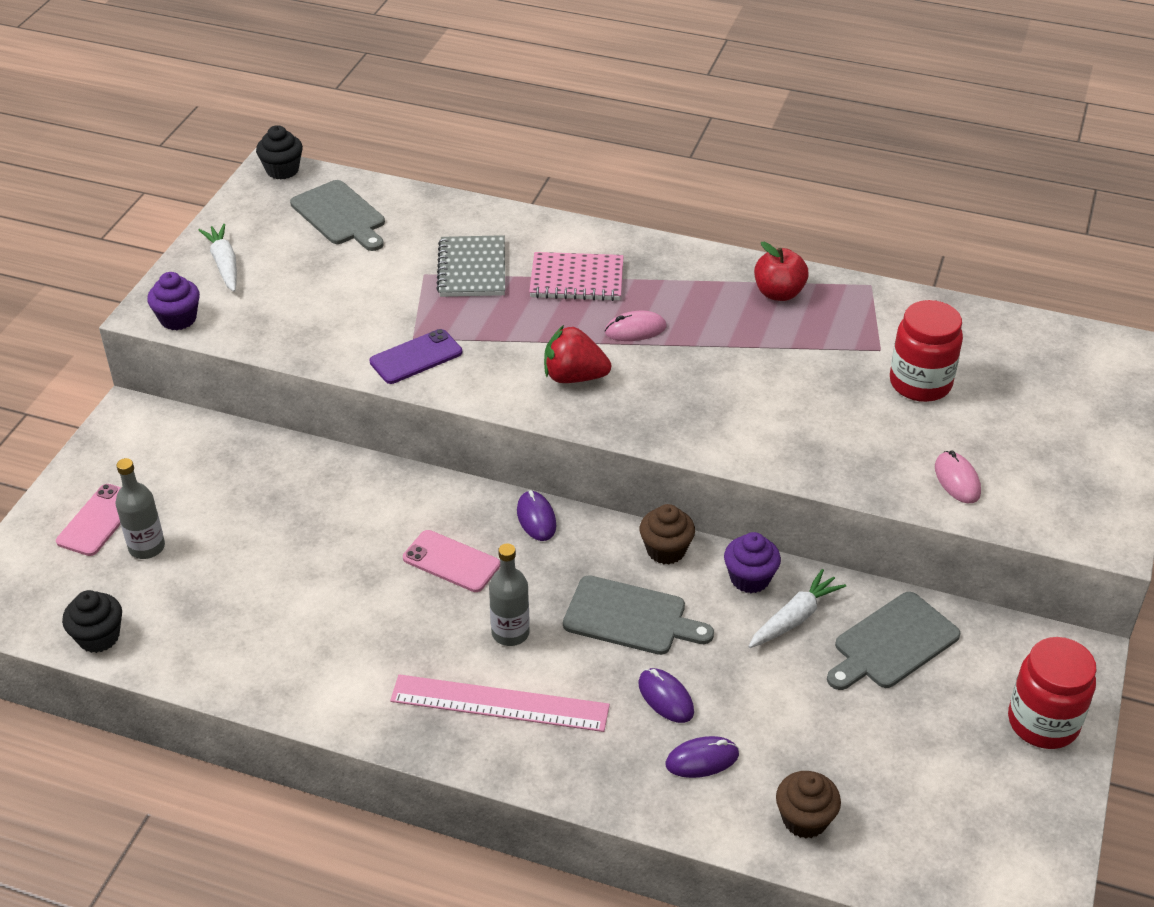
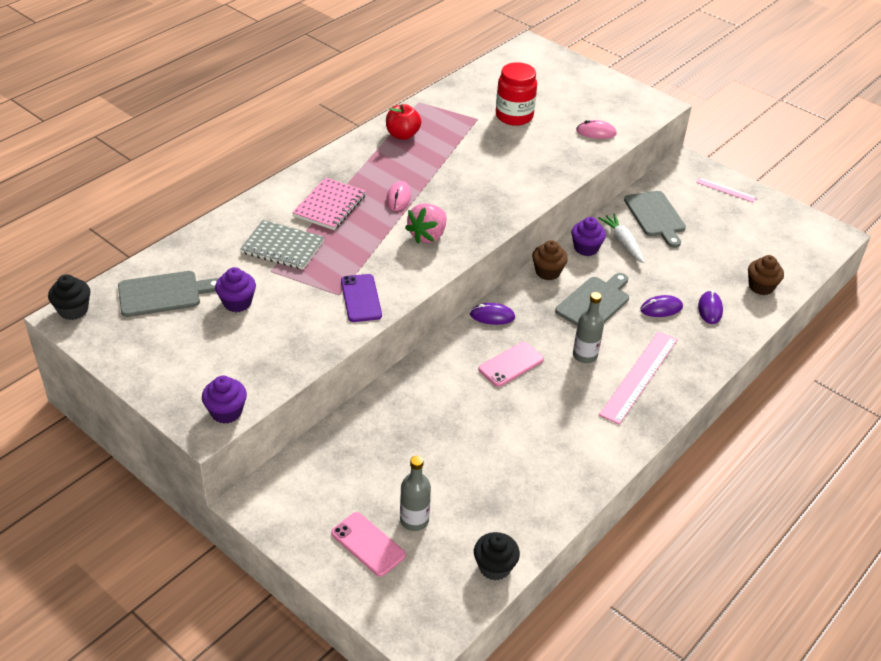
camera: 70 degrees left, 0 degrees up
white carrot [199,224,237,292] -> none
red strawberry [544,325,611,383] -> pink strawberry [405,203,446,244]
red jar [1008,637,1097,749] -> pink ruler [696,177,756,202]
none -> purple cupcake [215,267,256,312]

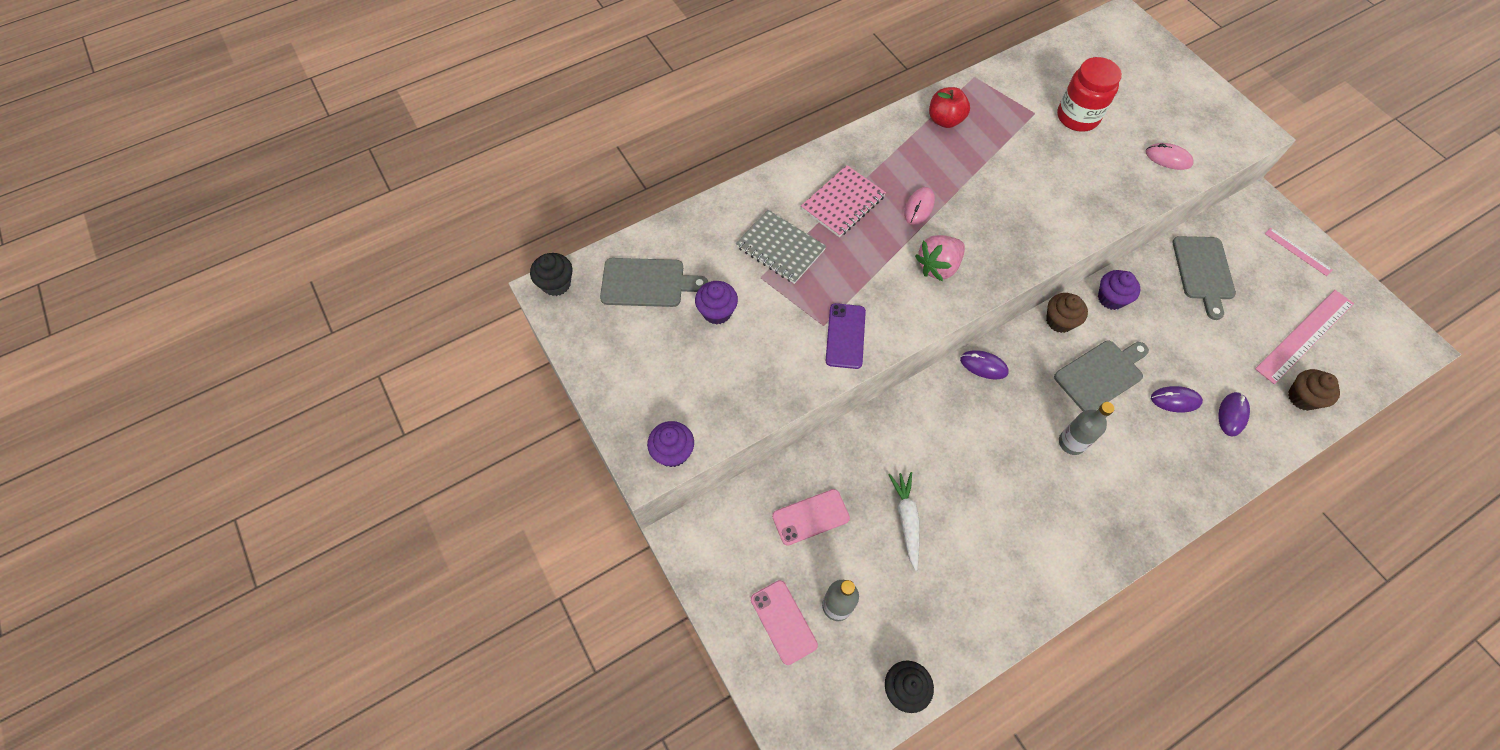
camera: 20 degrees right, 20 degrees up
pink phone [478,342,544,387] -> pink phone moved to [772,489,850,546]
white carrot [598,213,644,263] -> white carrot moved to [889,472,920,571]
pink ruler [599,331,678,425] -> pink ruler moved to [1255,290,1354,384]

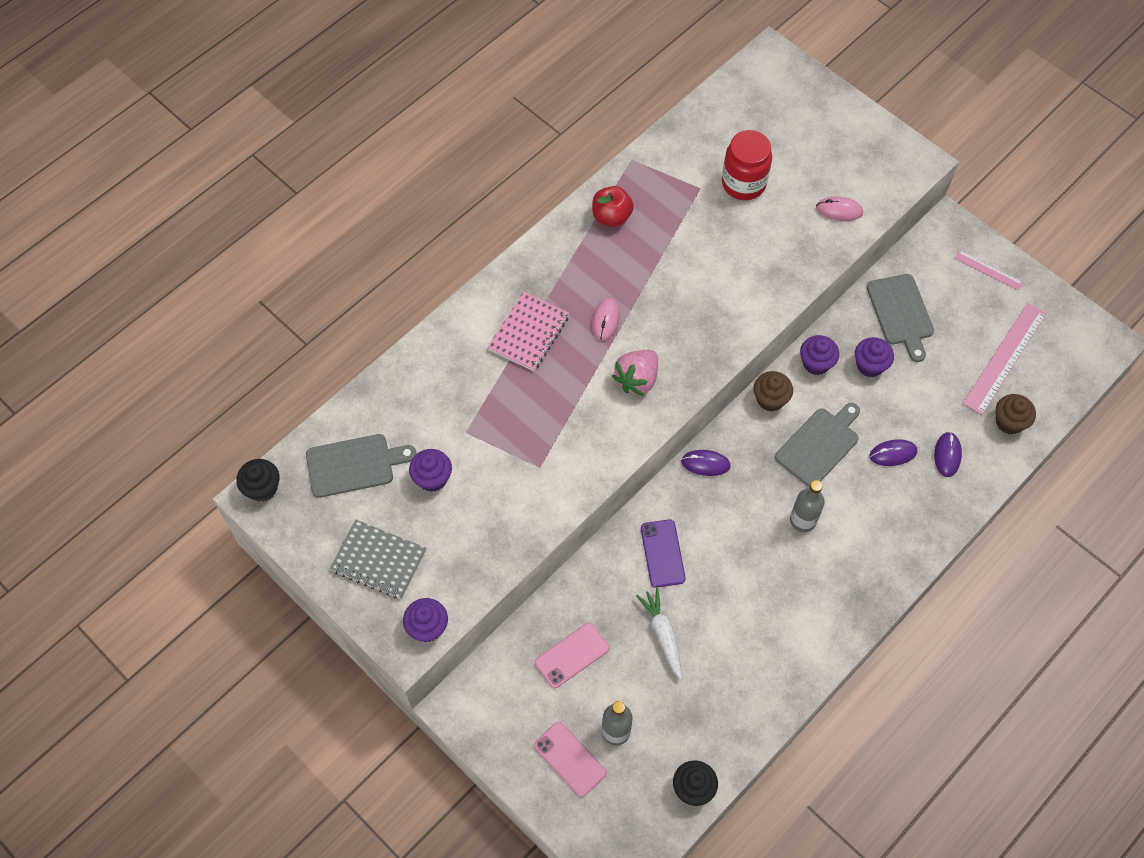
camera: 15 degrees left, 0 degrees up
grey notebook [736,210,826,284] -> grey notebook moved to [330,520,426,599]
purple phone [826,303,866,369] -> purple phone moved to [641,519,685,588]
none -> purple cupcake [855,337,894,377]

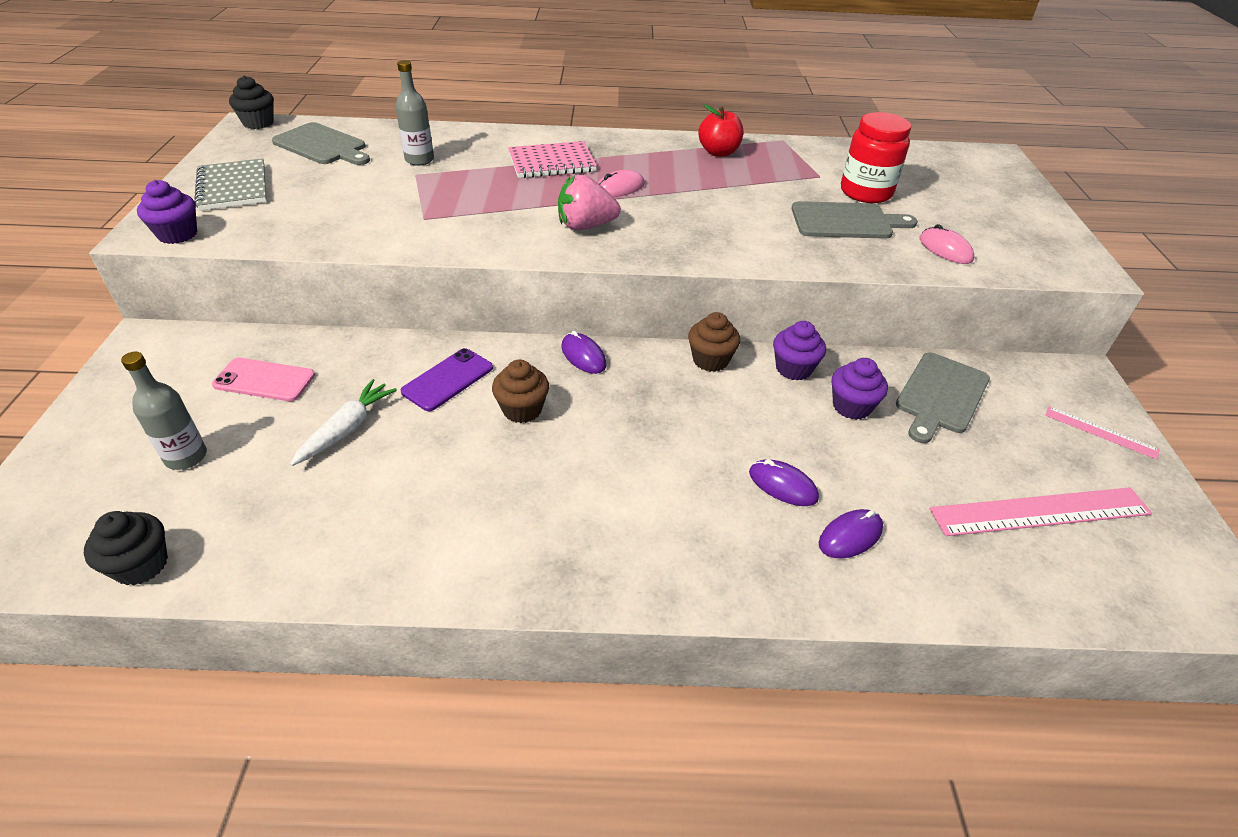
camera: 45 degrees right, 20 degrees down
purple cupcake [409,449,452,492] -> none
pink phone [534,722,607,797] -> none
grey cutting board [775,403,860,487] -> grey cutting board moved to [792,201,918,239]
grey bottle [790,480,825,532] -> grey bottle moved to [396,60,434,166]
pink ruler [955,250,1023,290] -> pink ruler turned 45 degrees counterclockwise [1045,406,1160,459]
brown cupcake [995,394,1036,434] -> brown cupcake moved to [492,360,549,423]

